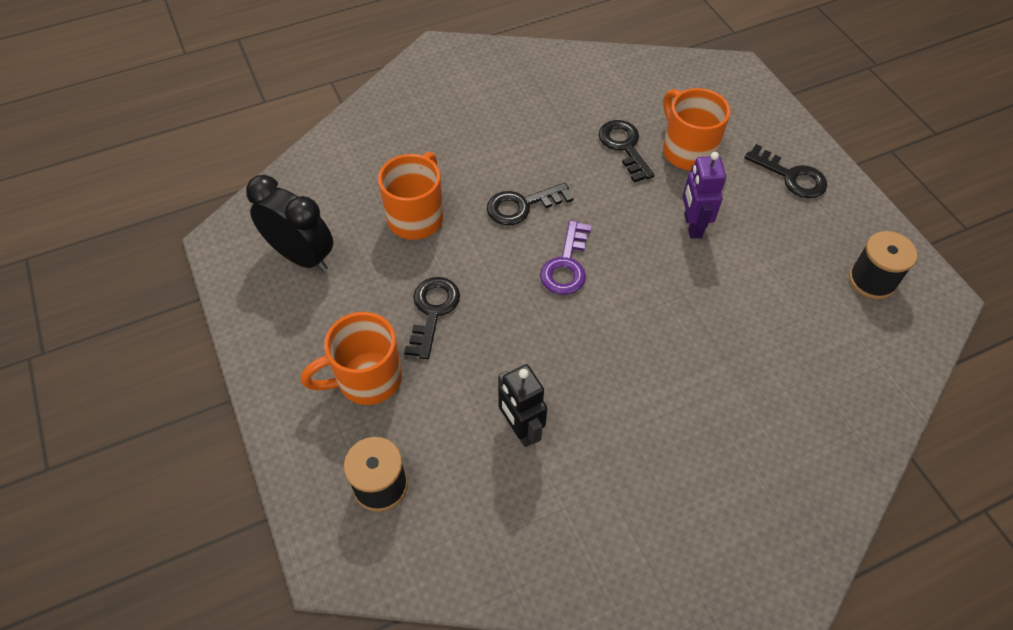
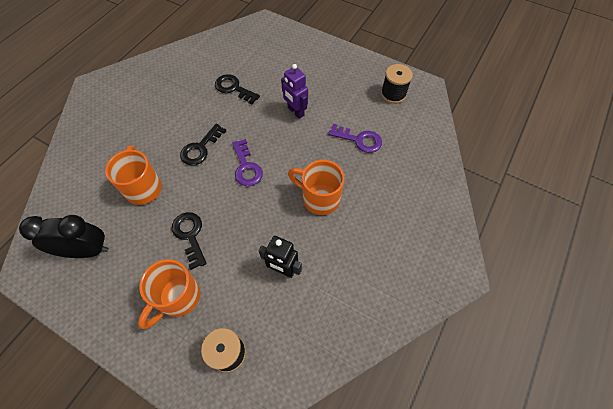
camera: 35 degrees left, 5 degrees up
orange mug [663,88,731,170] -> orange mug moved to [288,160,345,215]
black key [744,144,827,198] -> none
none -> purple key [328,124,382,153]

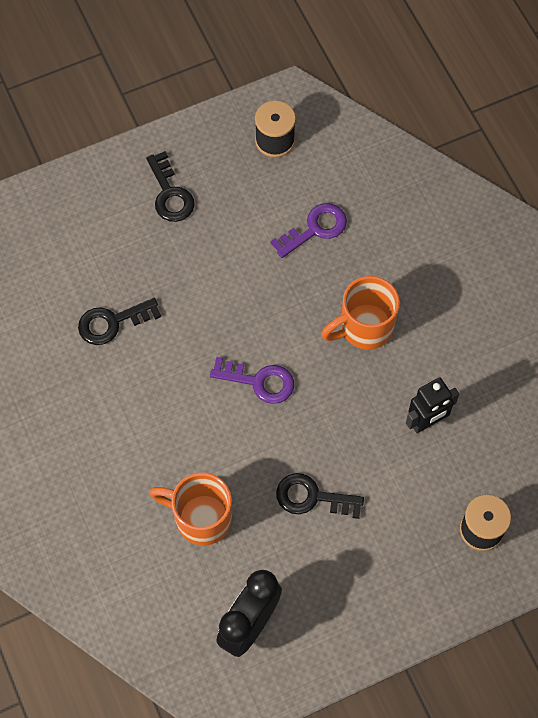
camera: 55 degrees left, 5 degrees up
orange mug [138,259,200,329] -> none
black key [180,124,226,165] -> black key moved to [146,151,195,222]
purple robot [281,64,308,119] -> none

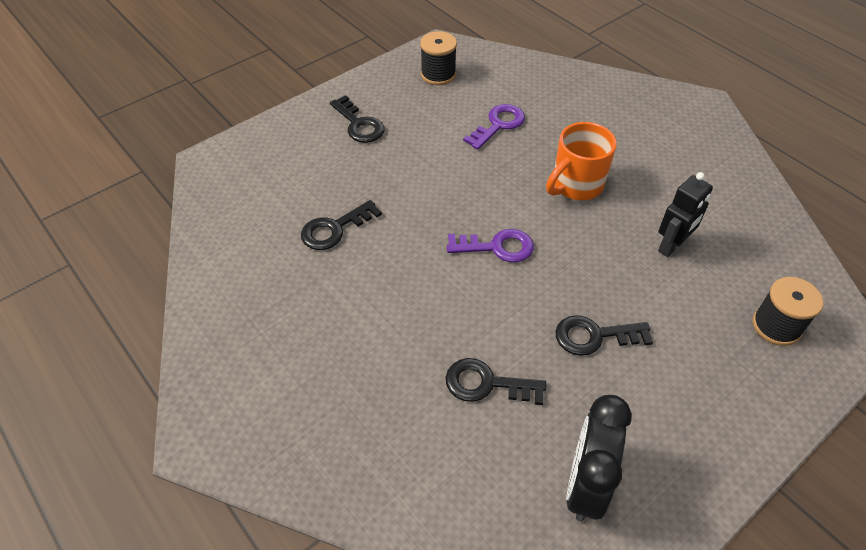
camera: 15 degrees left, 15 degrees down
orange mug [150,472,232,546] -> black key [445,358,546,405]

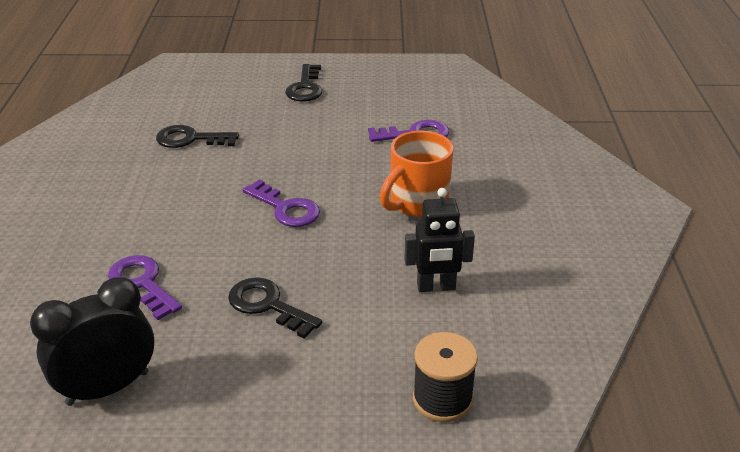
camera: 40 degrees right, 15 degrees down
black spool [420,31,457,85] -> none
black key [445,358,546,405] -> purple key [108,255,182,320]
orange mug [546,122,617,200] -> orange mug turned 45 degrees counterclockwise [380,131,454,217]

